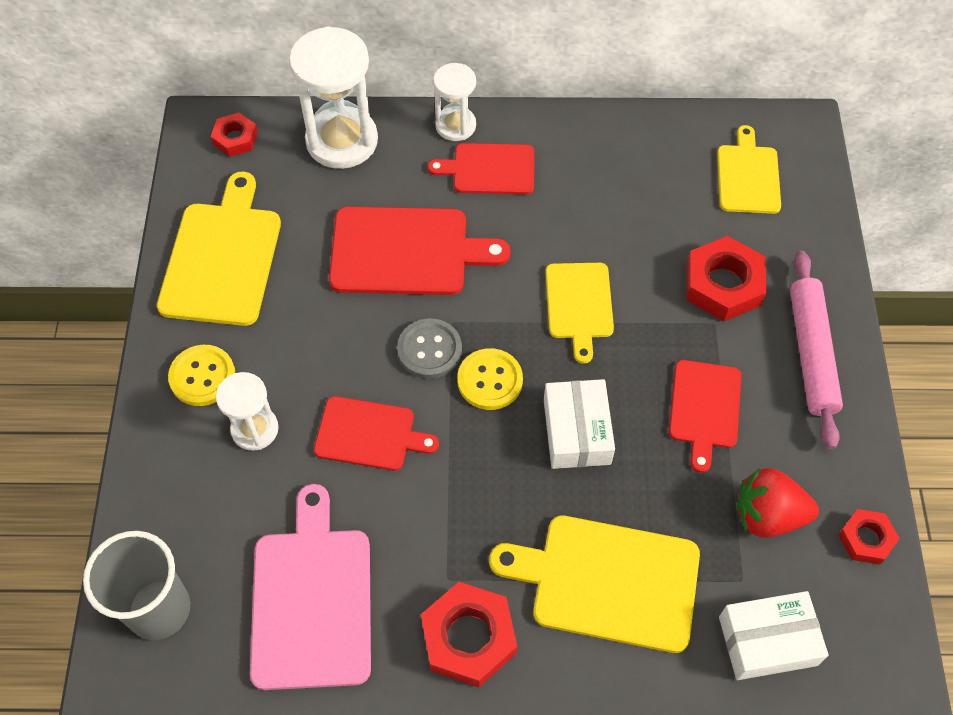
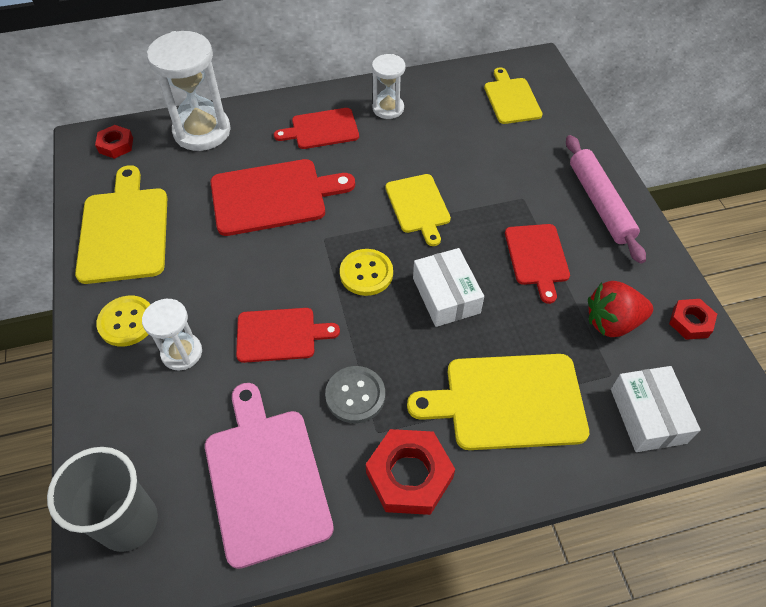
camera: 15 degrees left, 5 degrees down
grey button [397,318,462,379] -> grey button moved to [325,366,385,423]
white hourglass [433,63,476,141] -> white hourglass moved to [372,54,406,119]
red nut [686,236,767,321] -> none
white box [719,591,829,680] -> white box turned 75 degrees counterclockwise [611,366,700,452]

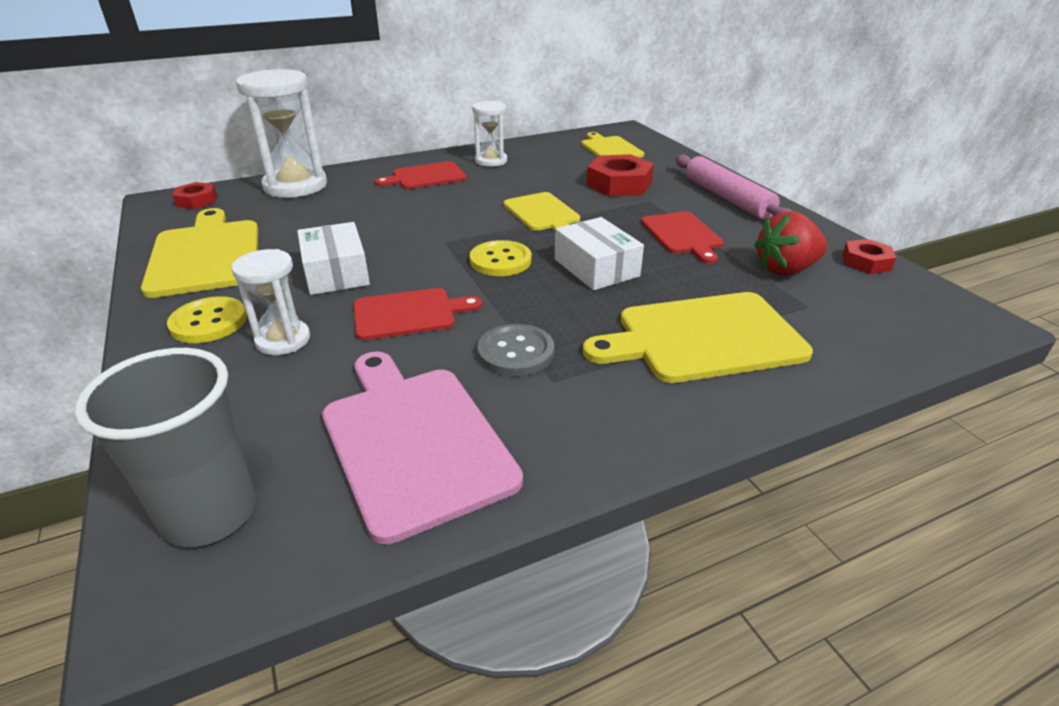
camera: 10 degrees left, 20 degrees down
red cutting board [210,159,355,236] -> none
red nut [366,429,455,515] -> red nut moved to [586,154,654,197]
white box [611,366,700,452] -> white box moved to [297,222,370,295]

